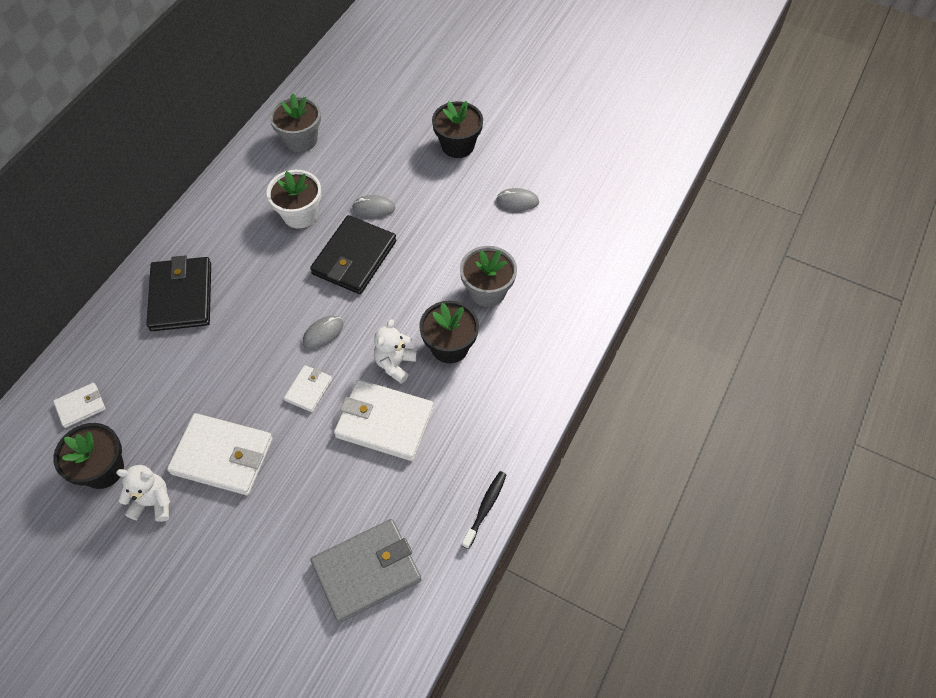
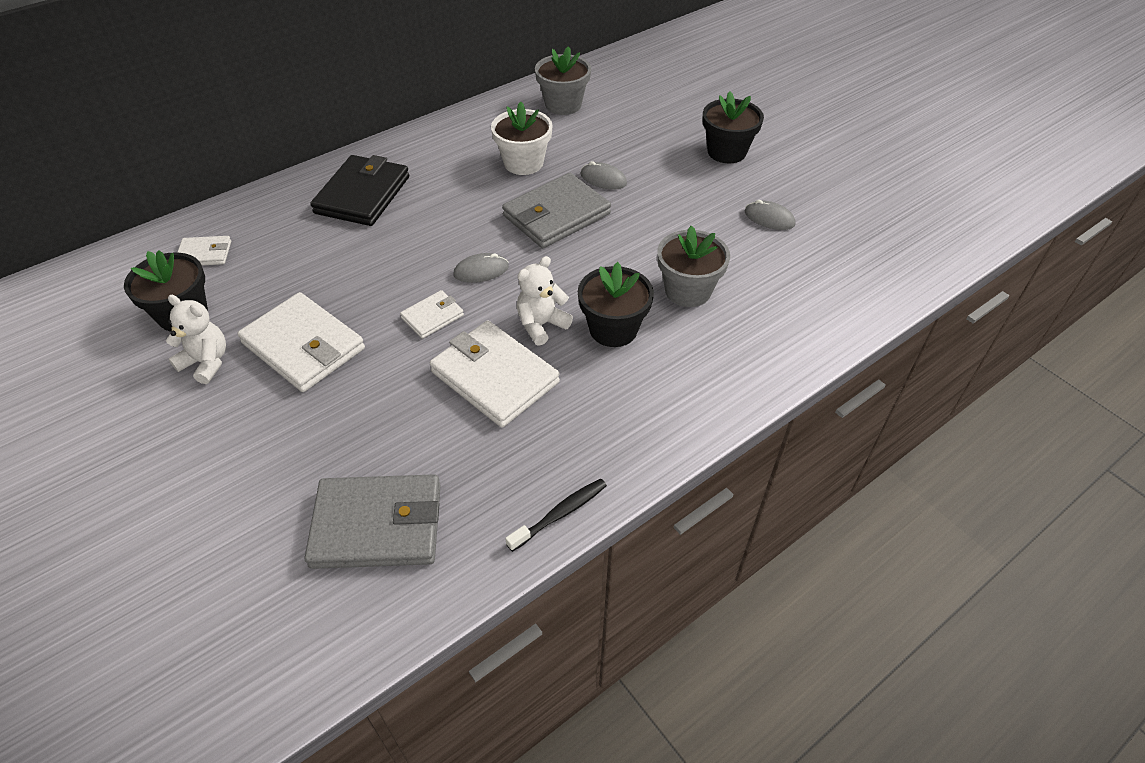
camera: 25 degrees right, 10 degrees down
black wallet [310,215,396,294] -> grey wallet [502,173,611,248]

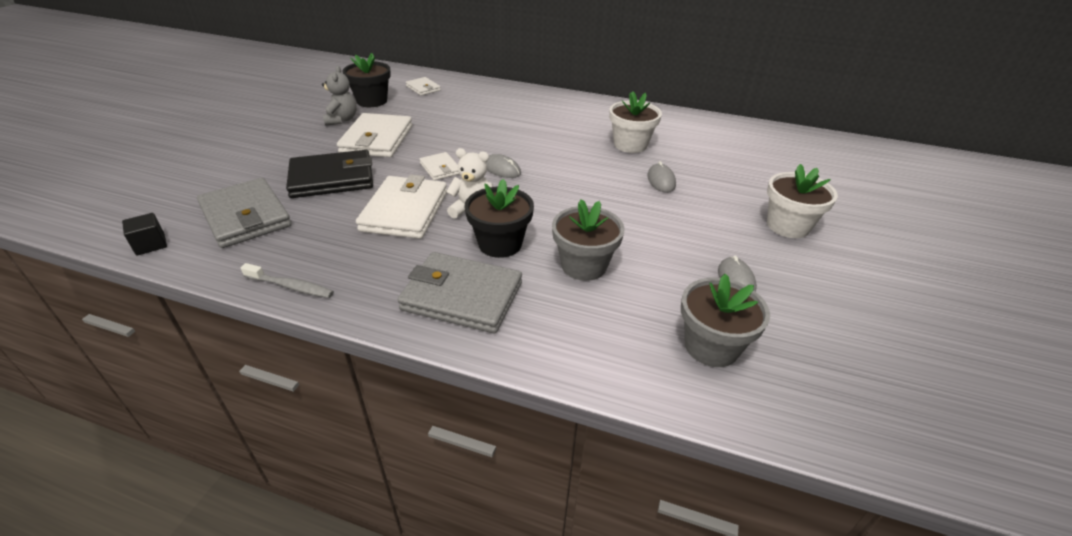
camera: 55 degrees right, 10 degrees down
white teddy bear [166,295,226,384] -> grey teddy bear [322,66,356,126]
black wallet [310,155,409,226] -> black wallet moved to [286,150,373,198]
white wallet [400,290,464,339] -> white wallet turned 45 degrees clockwise [420,152,459,181]
grey wallet [502,173,611,248] -> grey wallet moved to [398,252,522,333]
black toothbrush [505,478,607,552] -> grey toothbrush [241,263,334,298]
grey flower pot [535,46,591,115] -> grey flower pot moved to [681,274,770,367]
black flower pot [703,91,764,163] -> white flower pot [767,164,838,238]
none -> black cube [122,213,167,256]

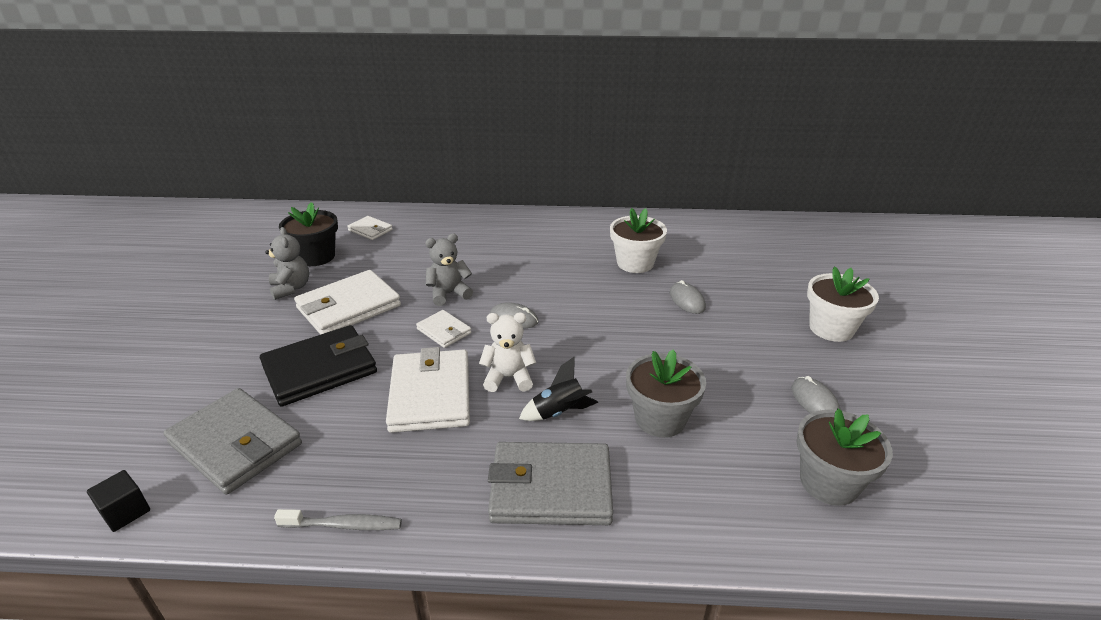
camera: 15 degrees left, 5 degrees down
white wallet [337,113,412,157] -> white wallet turned 60 degrees clockwise [294,270,401,335]
black flower pot [465,179,534,258] -> black rocket [519,357,598,421]
none -> grey teddy bear [425,233,473,306]

